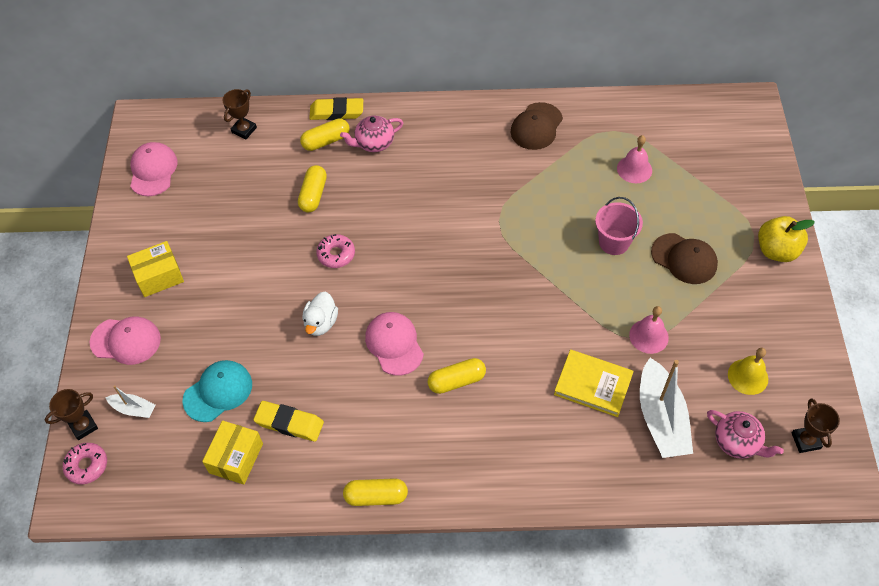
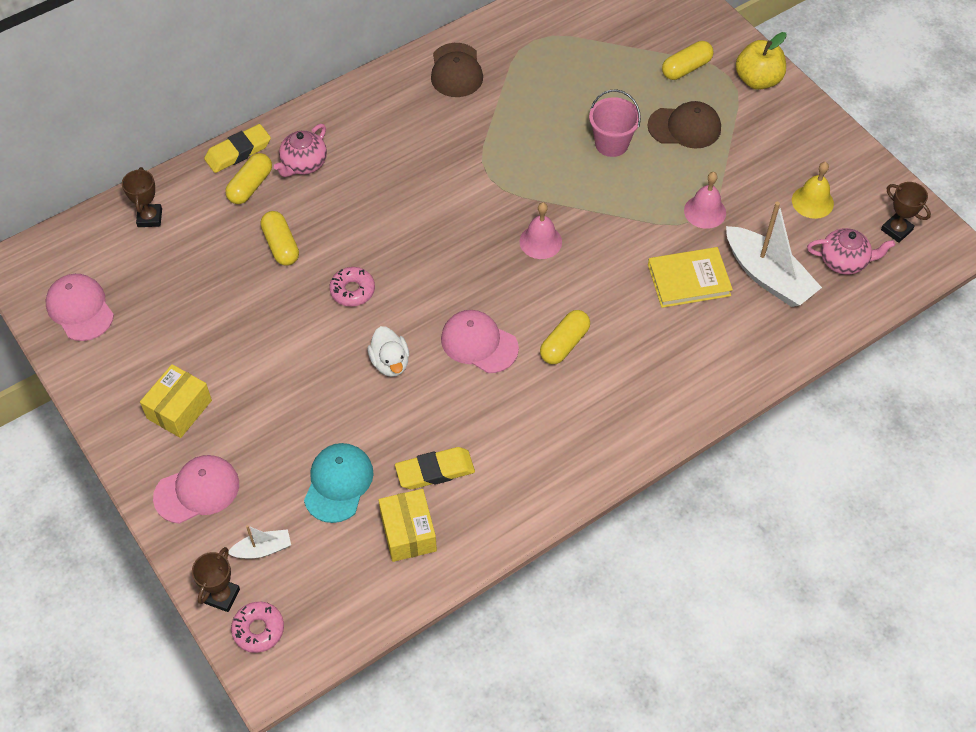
camera: 35 degrees left, 0 degrees up
yellow capsule [343,478,408,506] -> yellow capsule moved to [662,41,714,80]
pink bell [617,135,652,183] -> pink bell moved to [520,202,562,259]

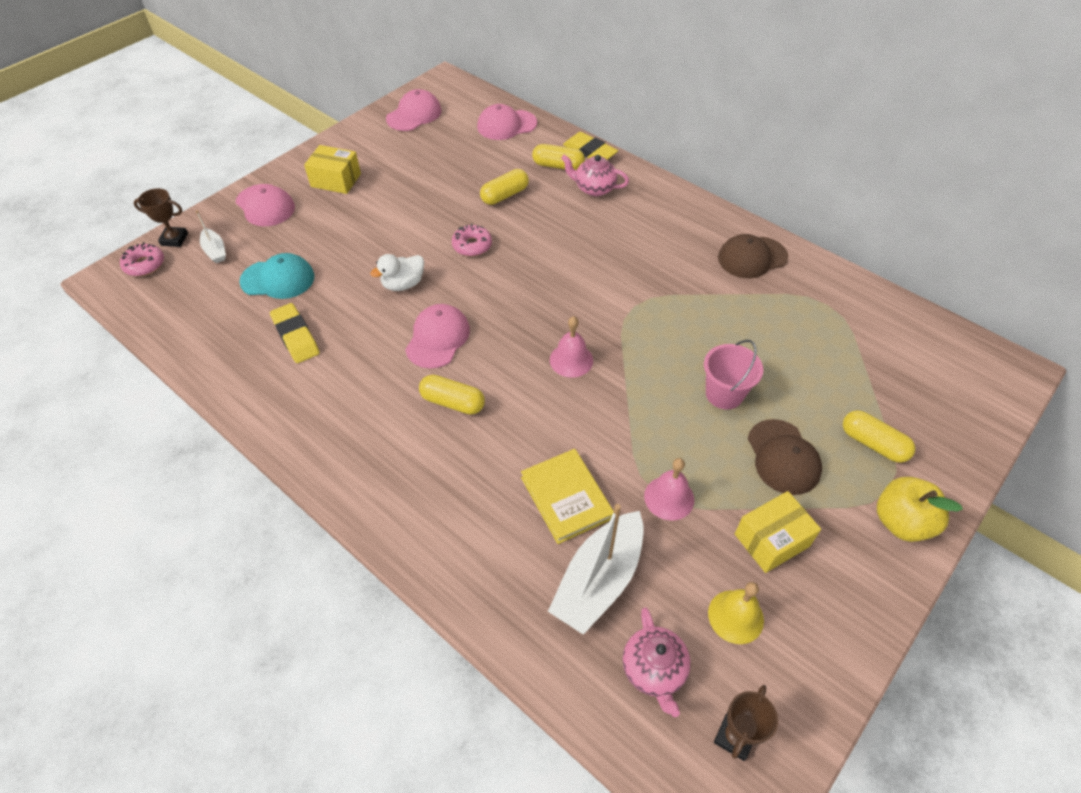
camera: 75 degrees right, 5 degrees down
brown trophy [122,167,162,227] -> pink cap [477,104,537,140]
yellow box [379,489,437,562] -> yellow box moved to [735,491,821,573]

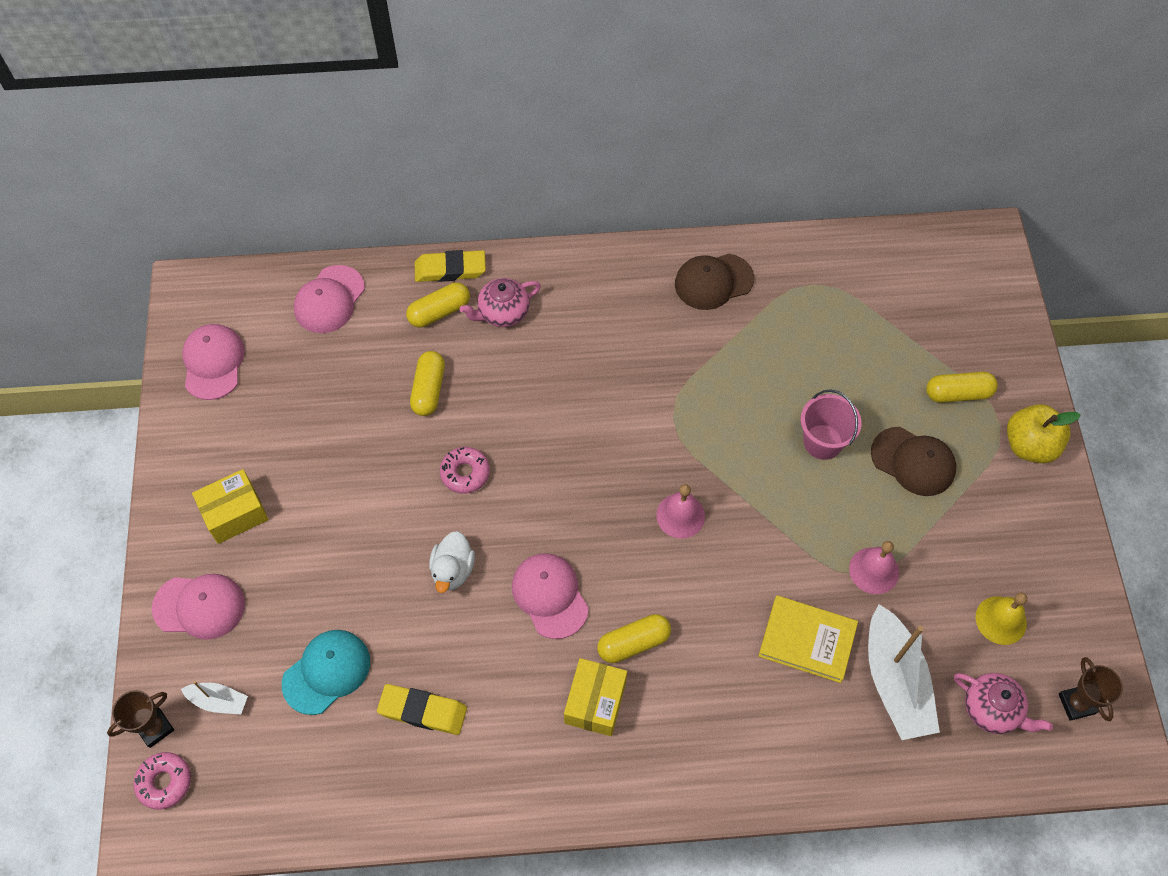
camera: 45 degrees left, 10 degrees up
brown cap [718,234,788,278] -> brown cap turned 45 degrees clockwise [675,254,754,310]
yellow box [735,491,821,573] -> yellow box moved to [564,658,627,736]

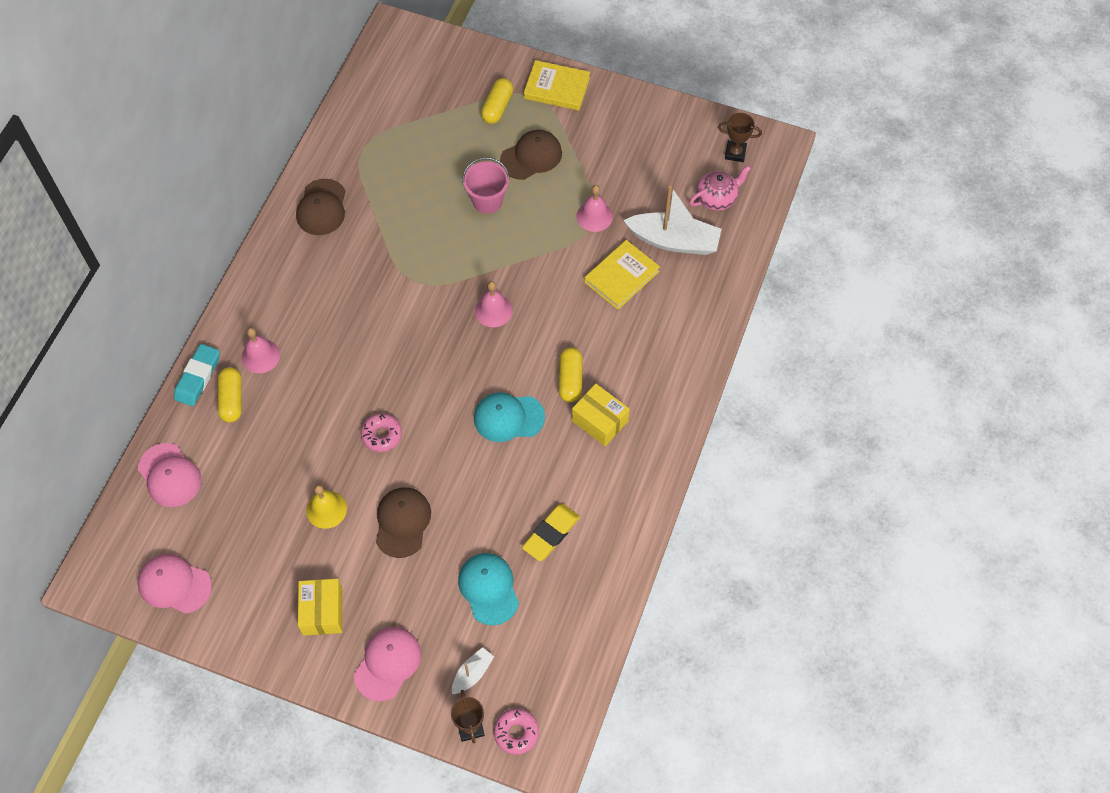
camera: 65 degrees left, 0 degrees up
yellow capsule [410,351,445,416] -> none
yellow eraser [415,250,486,282] -> turquoise eraser [174,344,220,406]
white duck [429,531,475,593] -> none
pink teapot [460,278,541,327] -> pink bell [242,328,280,373]
pink cap [512,553,589,639] -> turquoise cap [474,392,545,442]
yellow bell [976,593,1028,645] -> yellow bell moved to [306,485,347,529]
yellow apple [1007,404,1081,463] -> yellow book [524,60,590,110]
none -> brown cap [376,488,431,558]

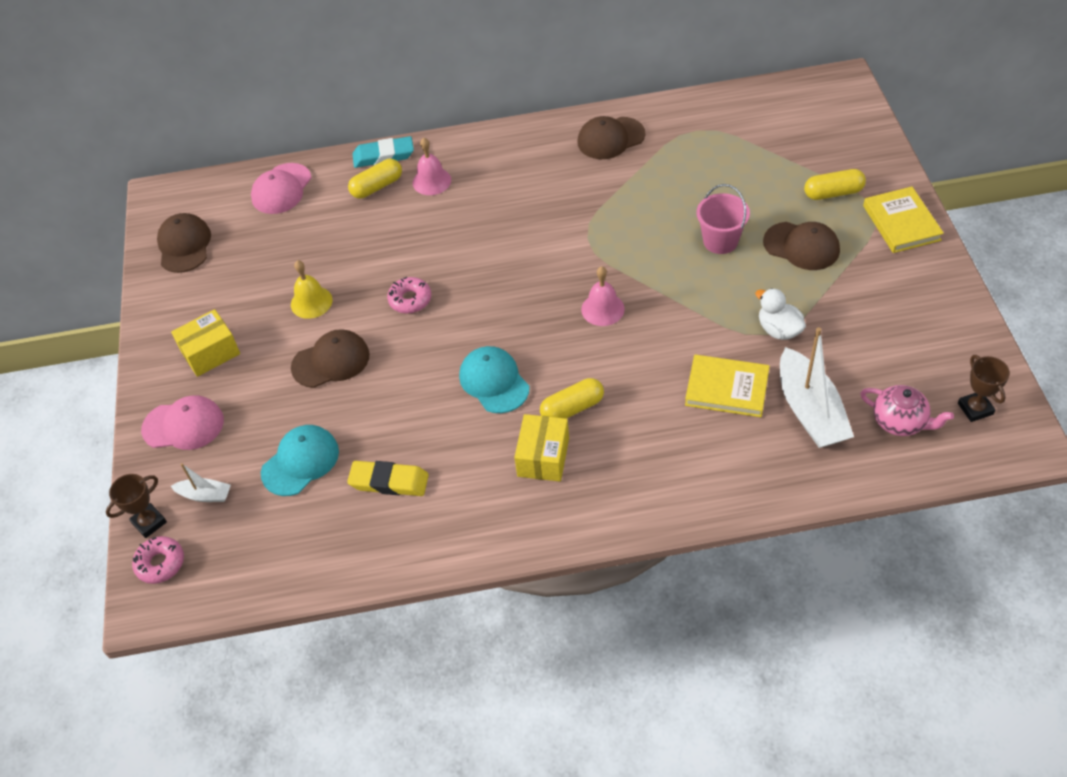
camera: 65 degrees right, 10 degrees down
pink cap [137,554,212,614] -> brown cap [157,213,211,273]
pink bell [576,185,613,232] -> white duck [755,288,806,340]

